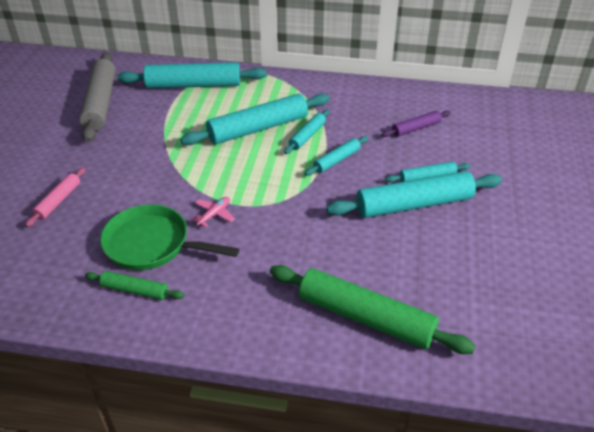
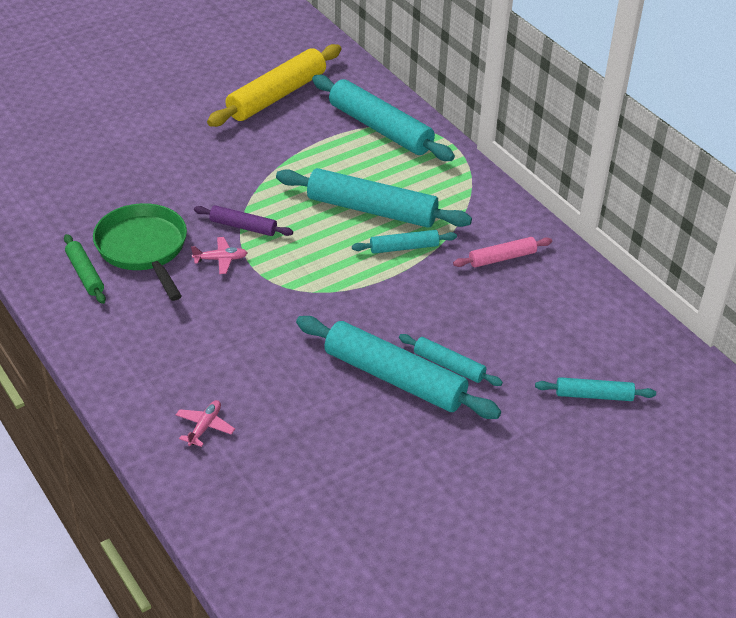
camera: 45 degrees right, 0 degrees up
pink rolling pin [25,167,86,227] -> pink rolling pin moved to [453,237,552,268]
grey rolling pin [79,52,116,142] -> yellow rolling pin [207,44,341,127]
green rolling pin [270,265,475,354] -> pink plane [176,400,235,447]
turquoise rolling pin [305,136,368,176] -> turquoise rolling pin moved to [535,377,656,401]
purple rolling pin [382,111,451,137] -> purple rolling pin moved to [194,205,293,236]

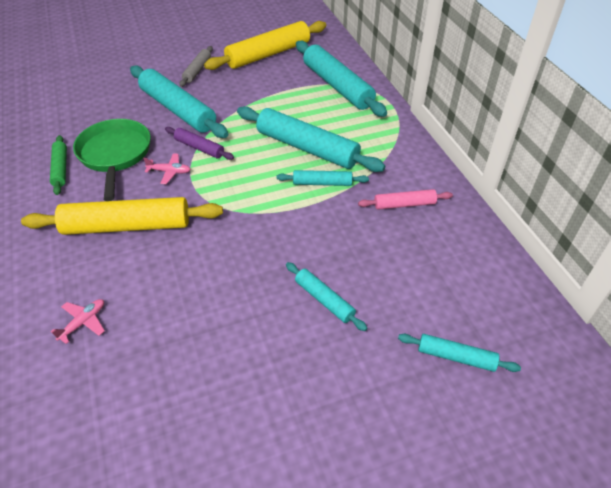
camera: 15 degrees right, 5 degrees up
turquoise rolling pin [296,316,501,419] -> turquoise rolling pin moved to [130,65,228,138]
none -> yellow rolling pin [21,197,223,235]
none -> grey rolling pin [179,46,213,87]

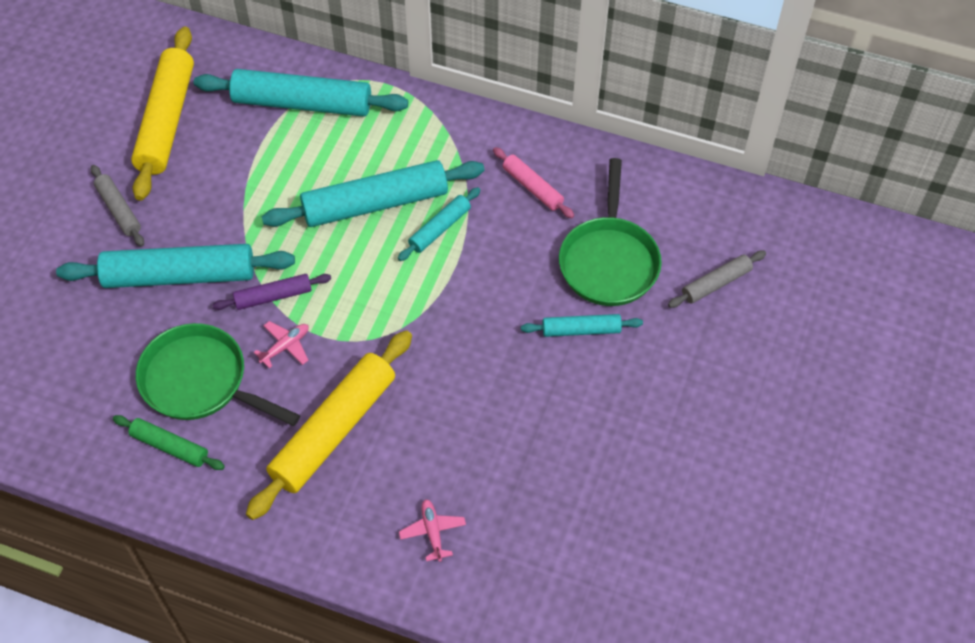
camera: 50 degrees left, 10 degrees up
pink rolling pin [358,189,453,210] -> pink rolling pin turned 75 degrees counterclockwise [493,147,574,219]
turquoise rolling pin [398,334,521,372] -> grey rolling pin [668,251,766,308]
none -> green pan [559,158,662,306]

